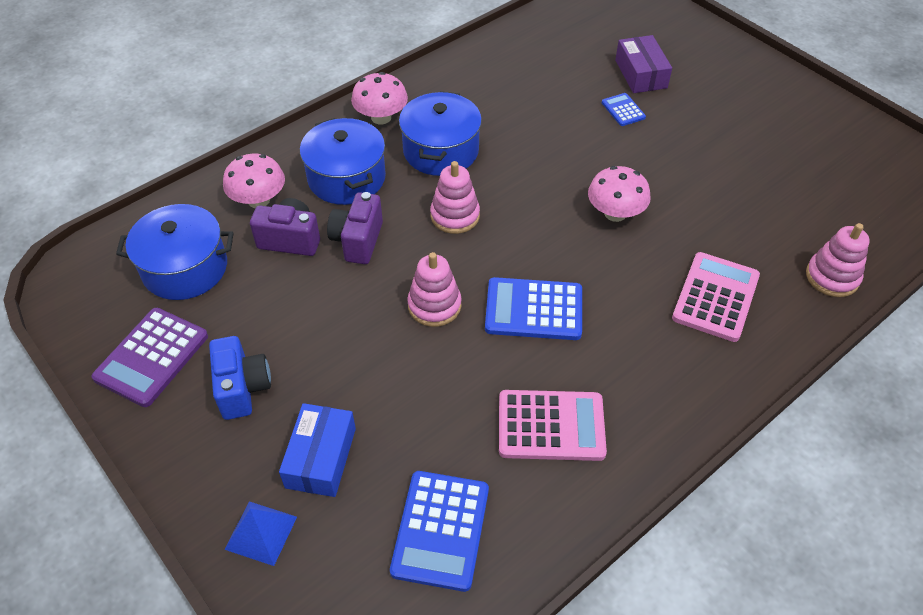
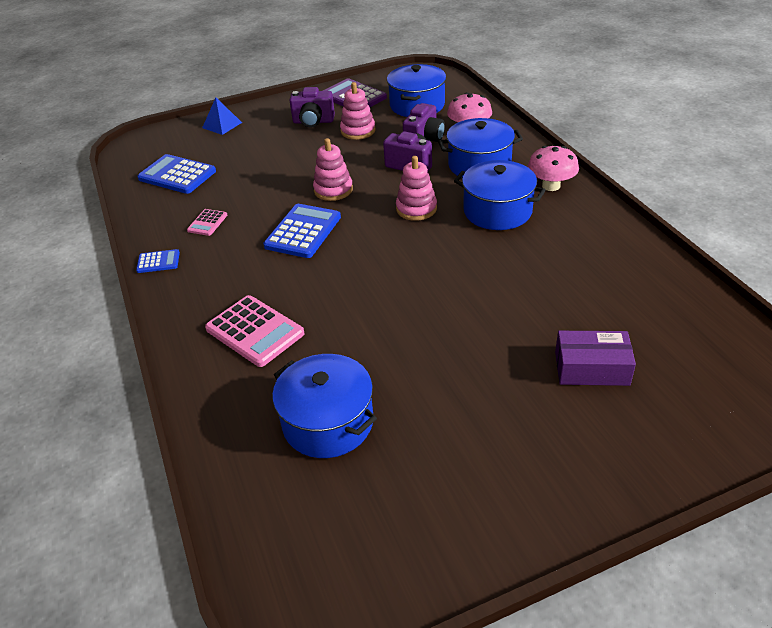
camera: 110 degrees right, 10 degrees down
blue camera [209,336,271,420] -> purple camera [289,87,335,127]
blue box [279,403,356,497] -> none
pink calculator [499,390,607,461] -> pink calculator [187,209,227,236], size x0.52
pink mushroom [588,166,651,222] -> none
blue calculator [602,93,646,126] -> blue calculator moved to [136,249,180,273]
pink stacking toy [806,223,870,297] -> pink stacking toy moved to [340,82,376,140]
none -> blue pot [272,354,377,458]

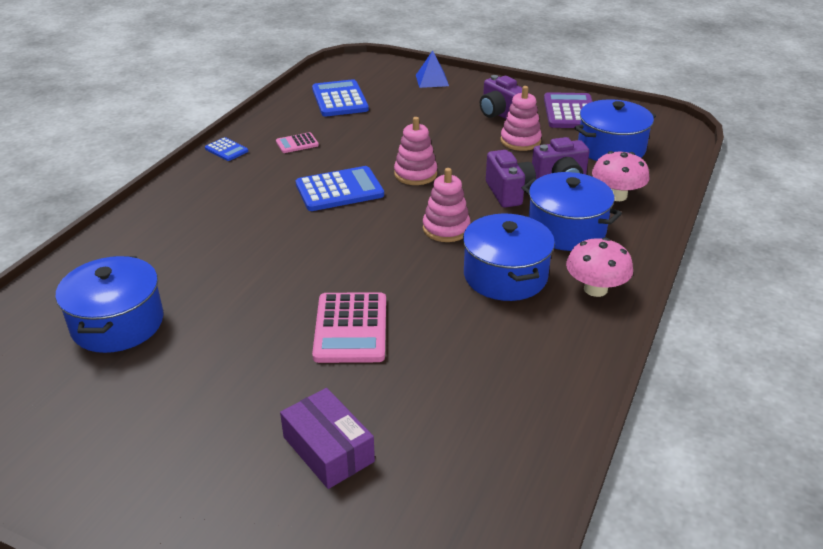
camera: 45 degrees right, 5 degrees down
pink calculator [205,295,305,367] -> pink calculator moved to [312,292,386,363]

